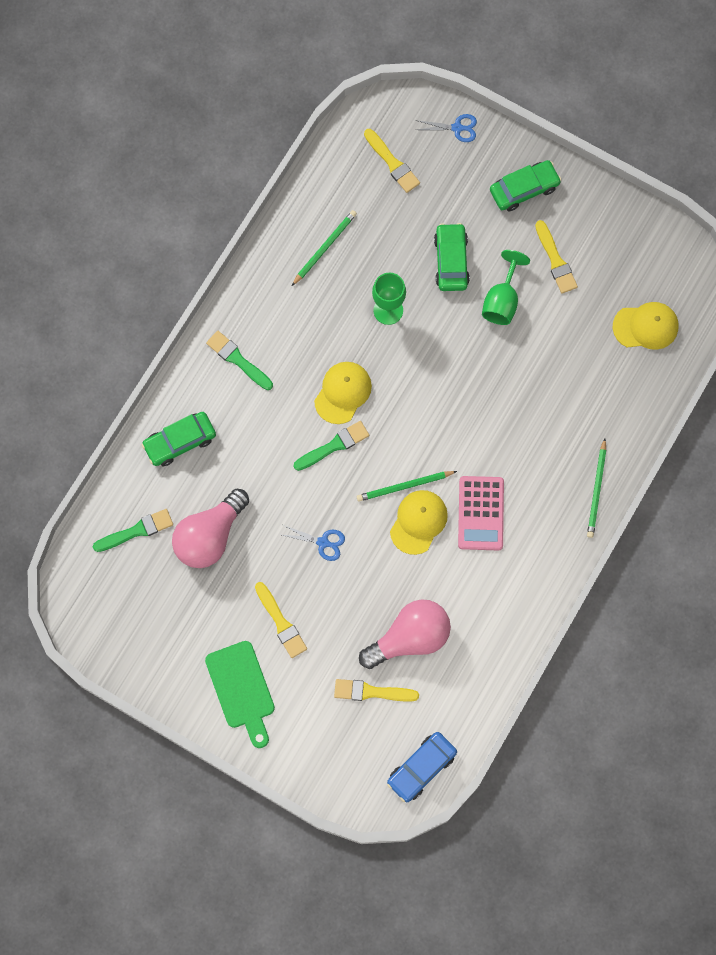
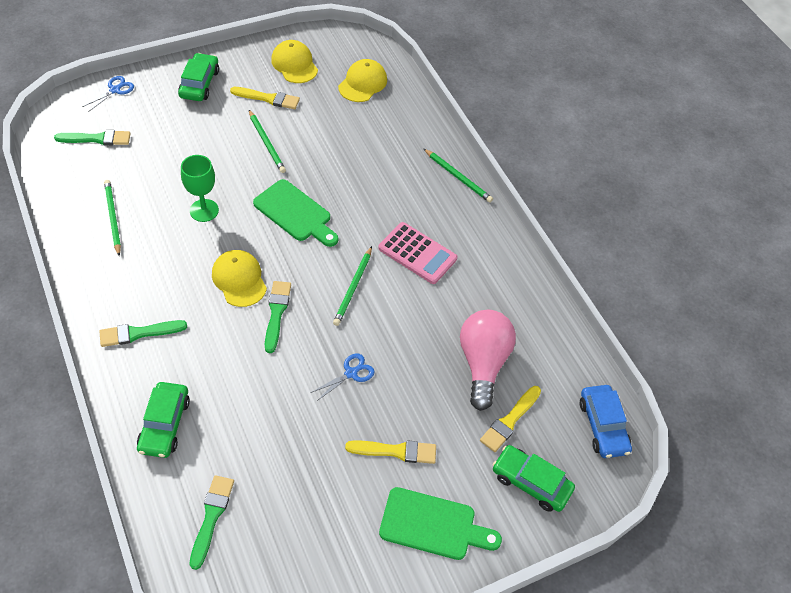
camera: 60 degrees left, 20 degrees down
pink light bulb [172,489,249,568] -> none
yellow brush [364,129,420,193] -> green brush [54,130,131,145]
yellow cap [390,490,448,555] -> yellow cap moved to [271,40,318,83]
green car [434,223,470,291] -> green car moved to [493,445,575,512]
green goblet [482,250,530,325] -> green pencil [249,110,286,173]
none -> green cutting board [253,179,338,247]

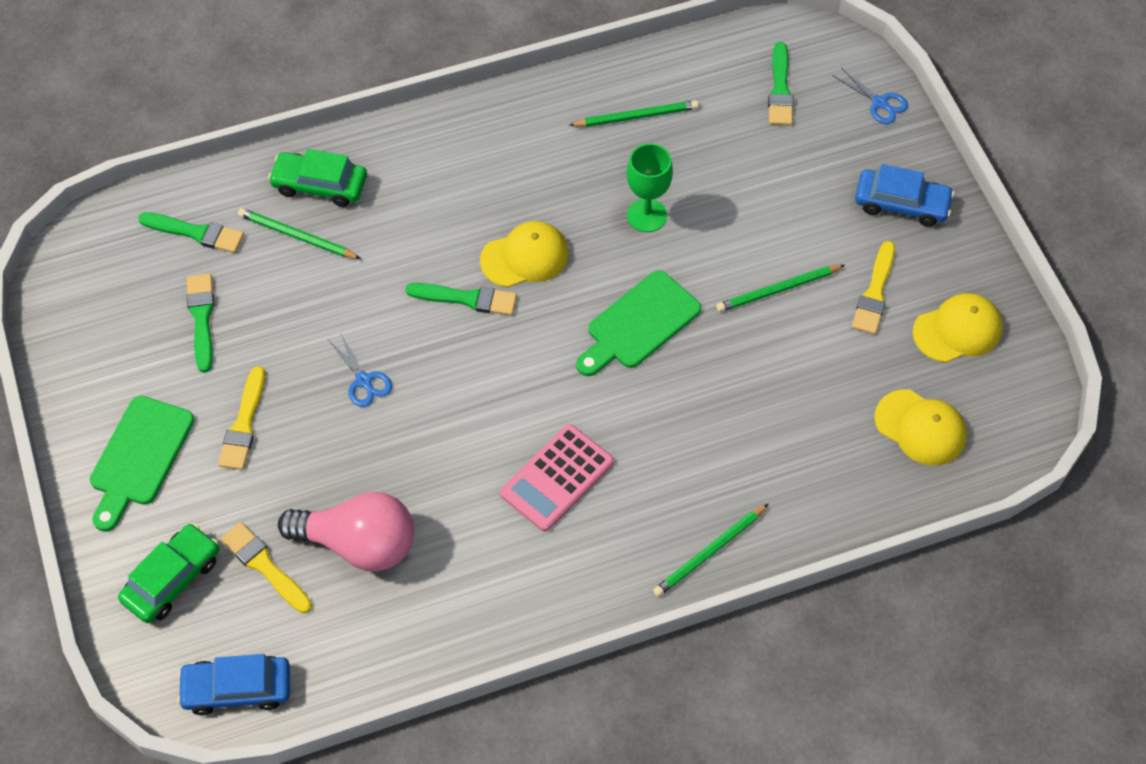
camera: 100 degrees right, 5 degrees up
green brush [99,320,187,347] -> green brush moved to [187,273,214,372]
green car [178,53,219,101] -> blue car [855,164,954,227]
green pencil [333,246,372,326] -> green pencil moved to [238,208,361,259]

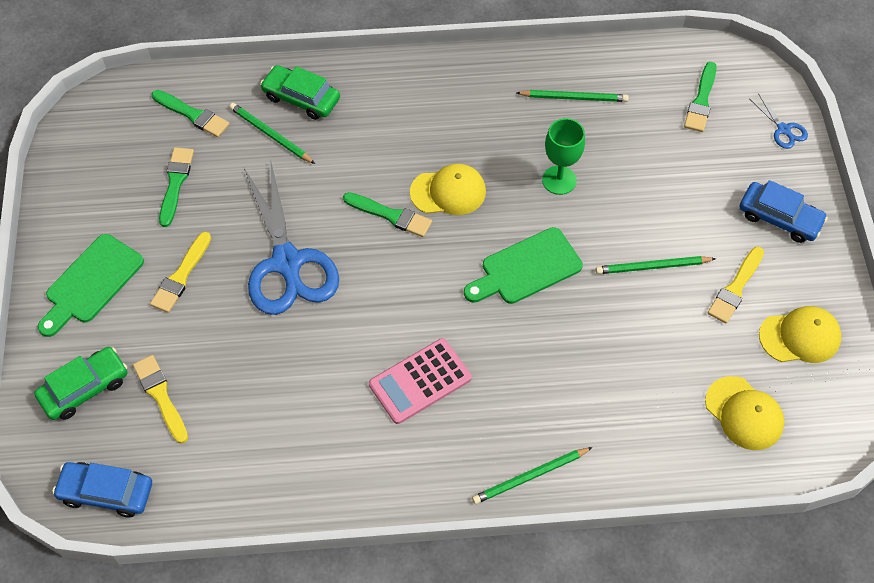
camera: 15 degrees right, 0 degrees up
pink light bulb [278,492,414,572] -> none
blue scissors [329,334,392,407] -> blue scissors [244,163,339,315], size x2.41

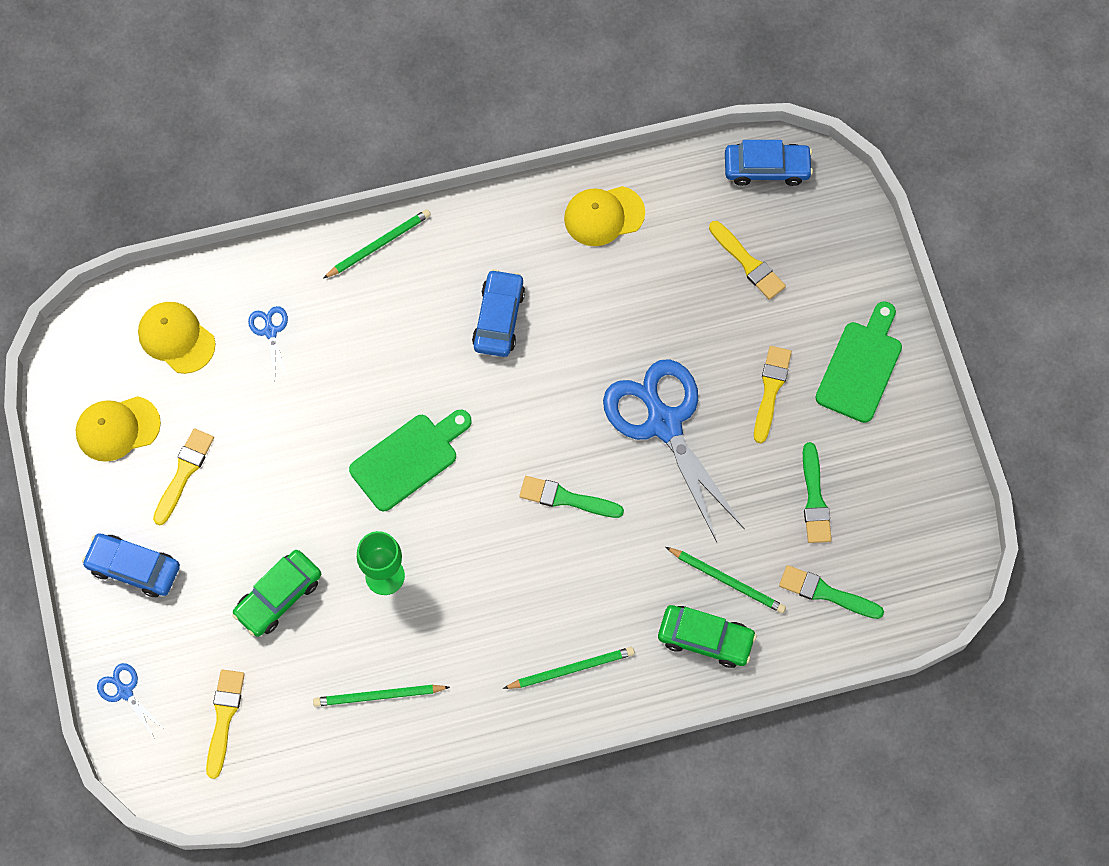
camera: 170 degrees right, 10 degrees up
green car [34,347,127,420] -> green car moved to [232,550,321,637]
pink calculator [369,338,472,424] -> blue car [472,269,525,357]
yellow cap [410,164,486,215] -> yellow cap moved to [564,186,645,246]
green pencil [595,256,716,274] -> green pencil moved to [503,647,635,689]
green brush [684,62,717,132] -> yellow brush [206,670,245,779]
none -> blue scissors [248,306,288,379]

